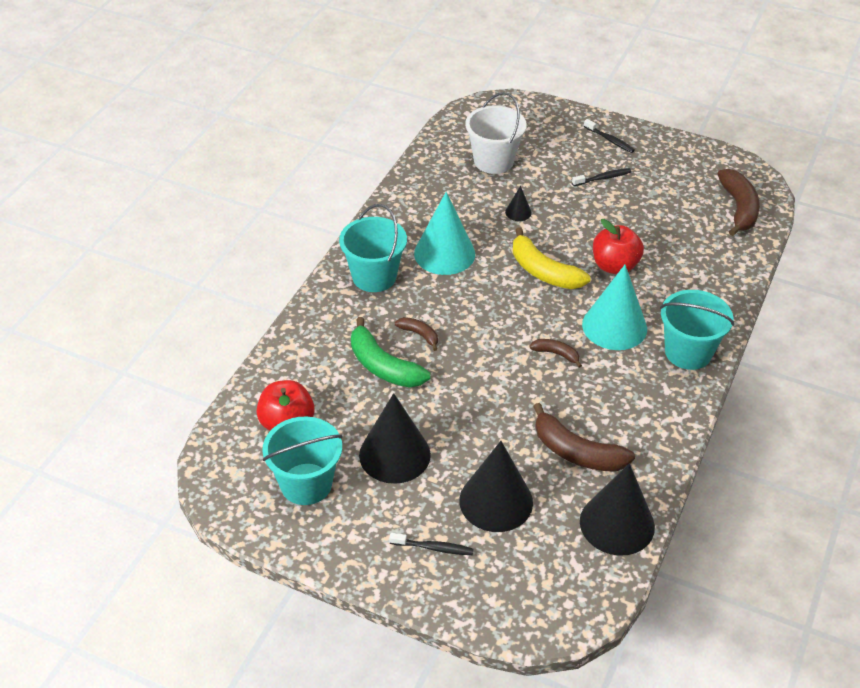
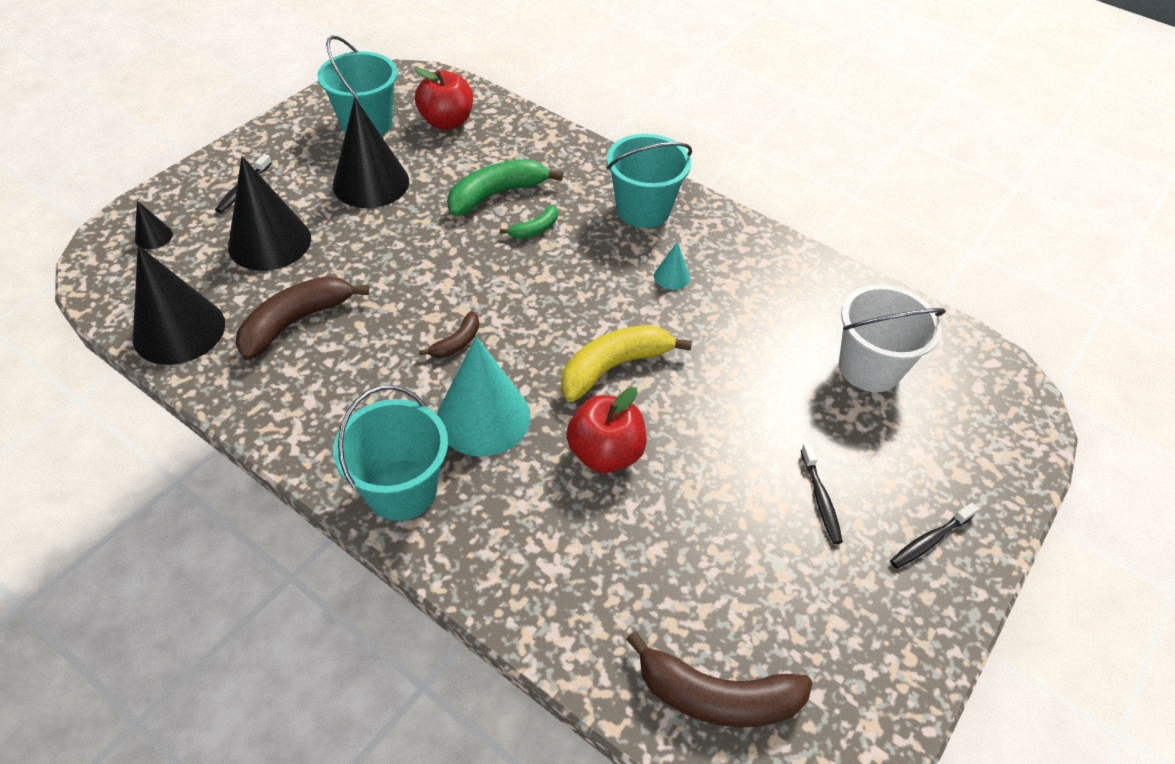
camera: 100 degrees right, 5 degrees up
brown banana [395,317,438,351] -> green banana [500,205,558,239]
turquoise cone [414,192,475,275] -> turquoise cone [654,242,690,290], size x0.44
black cone [505,186,532,221] -> black cone moved to [135,201,173,249]

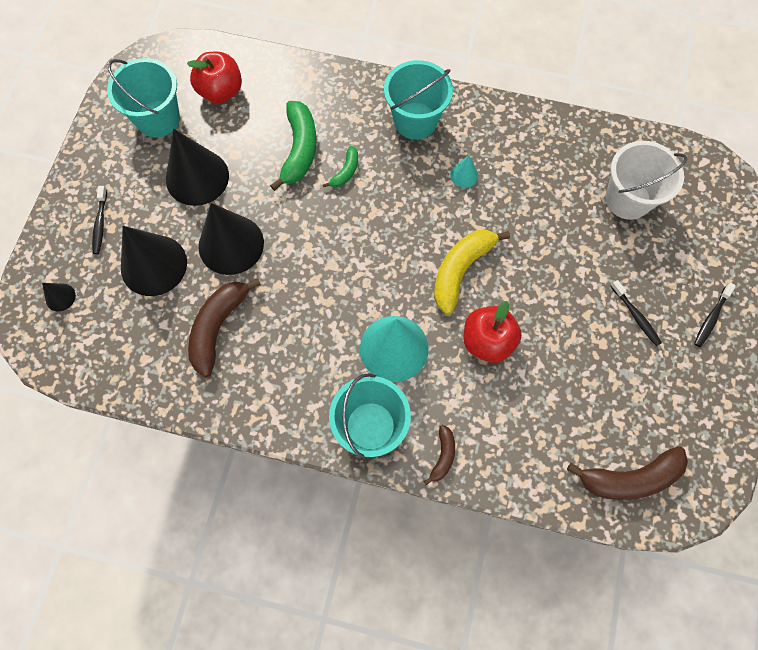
camera: 20 degrees left, 20 degrees up
black cone [133,245,225,365] -> black cone moved to [198,203,264,275]
brown banana [419,311,479,358] -> brown banana moved to [423,425,455,485]
green banana [447,159,563,216] -> green banana turned 150 degrees clockwise [270,101,317,191]

